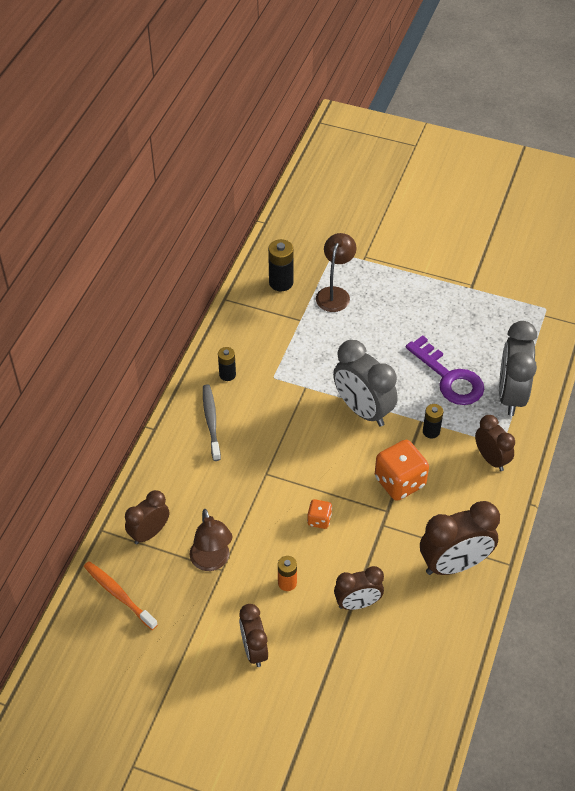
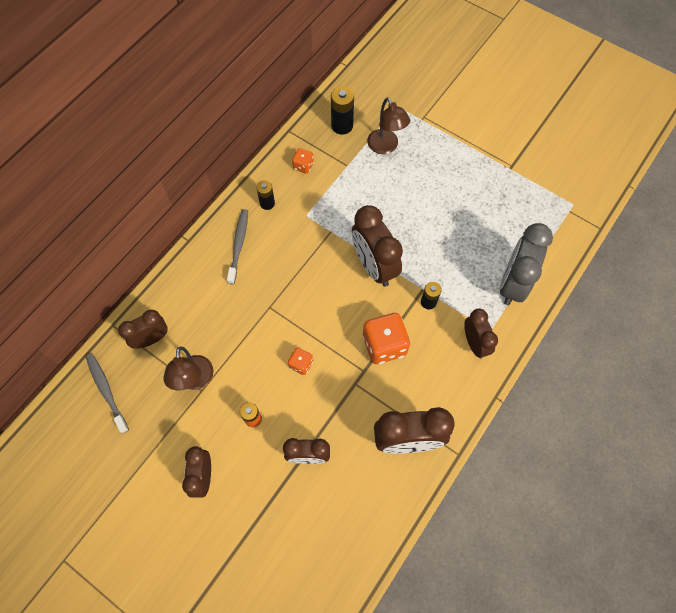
camera: 15 degrees right, 15 degrees up
orange toothbrush [84,561,158,630] -> grey toothbrush [86,354,129,434]
brown lamp [316,233,356,312] -> brown lamp turned 120 degrees clockwise [367,97,410,154]
grey clock [333,340,398,427] -> brown clock [352,205,403,287]
purple key [406,335,484,405] -> none
none -> orange dice [292,148,314,174]

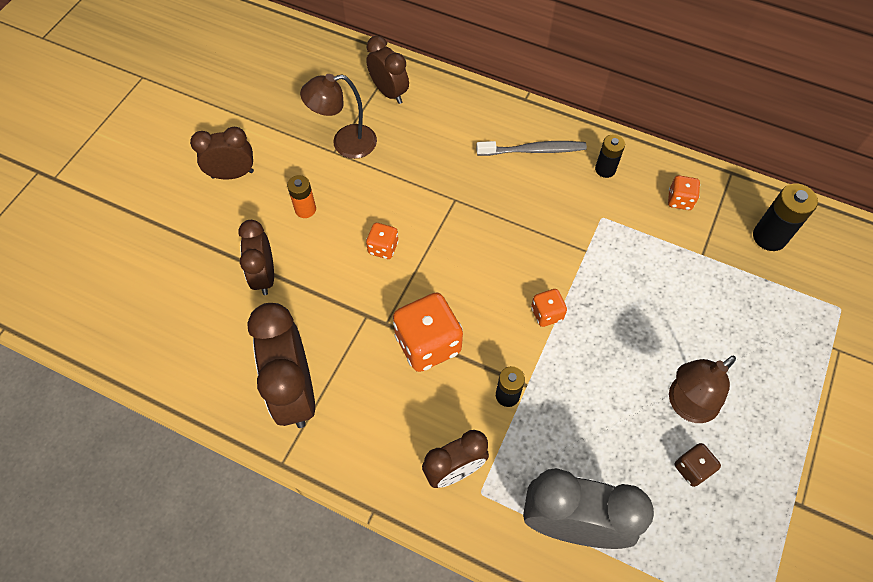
camera: 80 degrees right, 5 degrees down
grey toothbrush [86,354,129,434] -> none
brown clock [352,205,403,287] -> orange dice [531,289,567,327]
brown lamp [367,97,410,154] -> brown lamp moved to [669,356,736,423]
none -> brown dice [675,443,721,487]

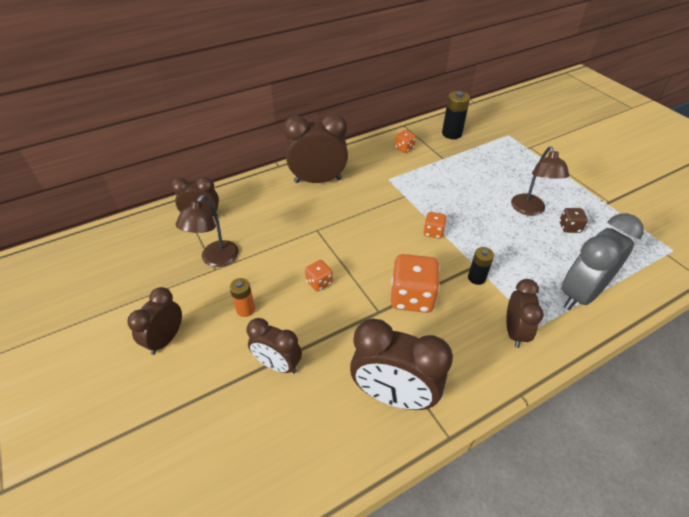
camera: 55 degrees left, 15 degrees down
grey toothbrush [476,141,587,156] -> brown clock [283,113,348,183]
black battery [595,134,625,178] -> none

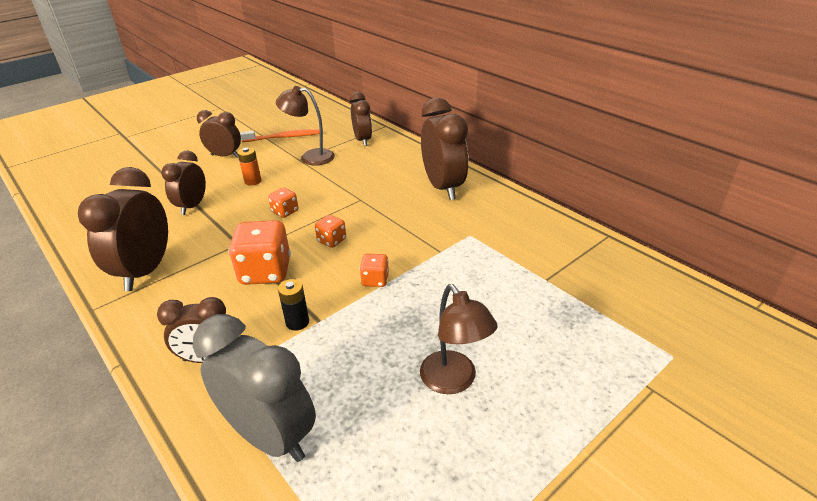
camera: 80 degrees right, 10 degrees down
orange dice [394,130,416,153] -> orange dice moved to [315,215,346,248]
black battery [442,91,470,139] -> none
brown lamp [511,146,569,216] -> brown lamp turned 105 degrees counterclockwise [420,284,498,394]
brown dice [559,208,588,233] -> none
none -> orange toothbrush [240,129,320,142]

